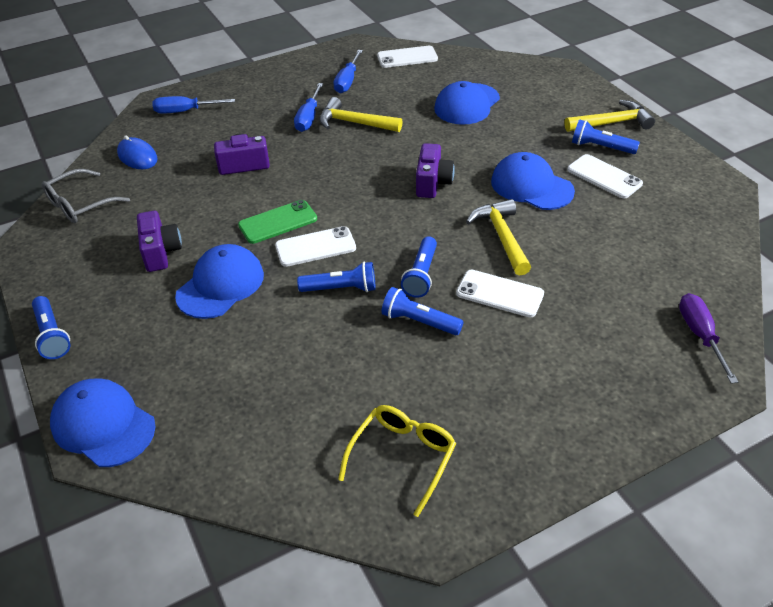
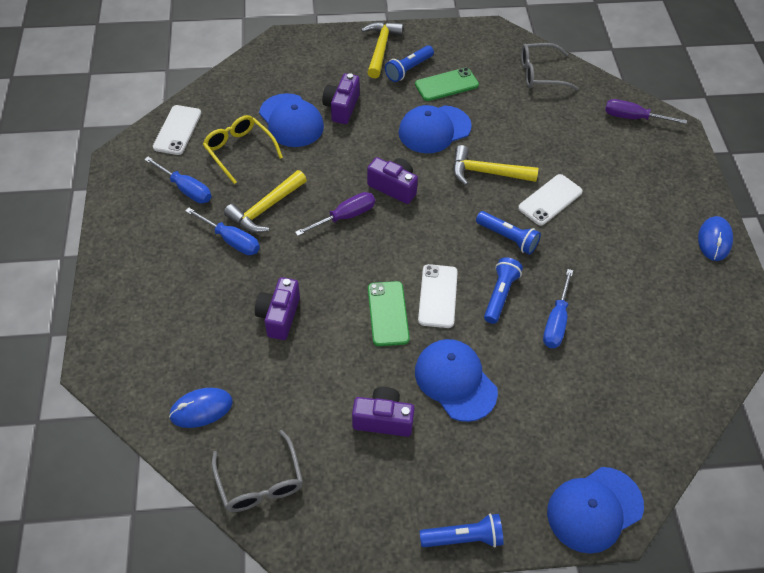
camera: 70 degrees left, 10 degrees up
blue screwdriver [153,96,235,114] -> blue screwdriver moved to [543,269,573,348]
yellow glasses [338,405,456,517] -> yellow glasses moved to [203,115,283,184]
blue flashlight [382,287,464,335] -> none
white phone [568,154,643,198] -> green phone [415,67,479,101]
none -> purple screwdriver [295,192,375,236]
none -> purple camera [322,73,360,124]
none -> grey glasses [521,43,578,90]
none -> blue mouse [698,216,733,261]

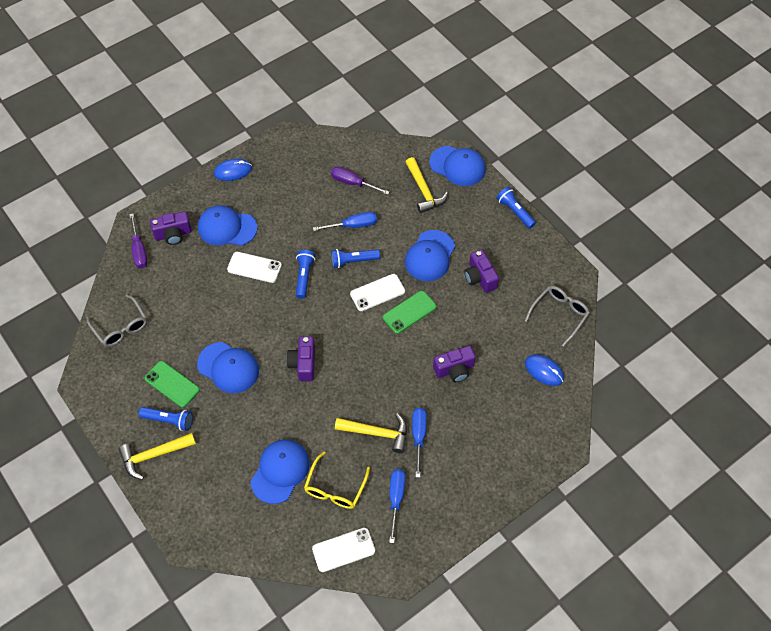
camera: 120 degrees left, 5 degrees up
purple screwdriver [295,192,375,236] -> purple screwdriver moved to [331,166,389,195]
purple camera [322,73,360,124] -> purple camera moved to [150,211,192,245]
yellow hammer [453,145,539,185] -> yellow hammer moved to [405,157,448,213]
none -> blue cap [198,205,258,246]

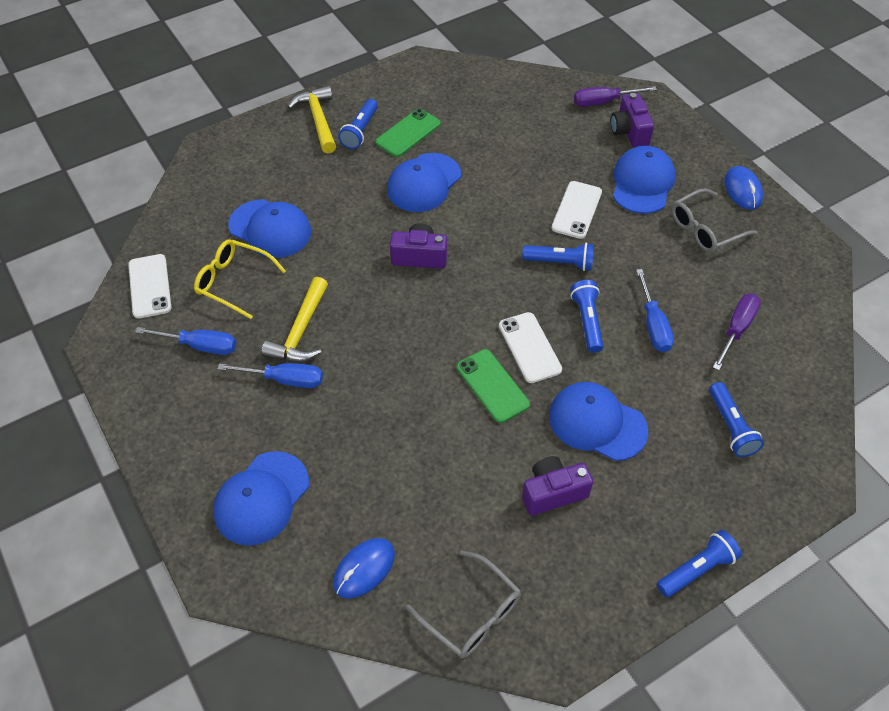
camera: 95 degrees right, 5 degrees down
grey glasses [86,294,147,347] -> grey glasses moved to [672,189,757,252]
yellow hammer [405,157,448,213] -> blue flashlight [709,382,764,457]
blue cap [429,146,486,186] -> blue cap moved to [213,451,309,546]
purple camera [433,346,476,382] -> none

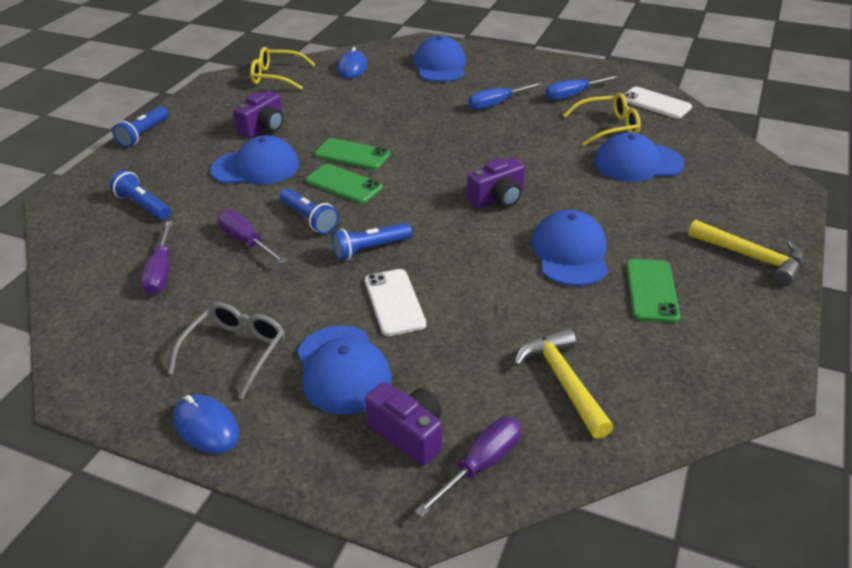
camera: 145 degrees right, 15 degrees down
yellow hammer [261,277,328,362] -> yellow hammer moved to [514,327,614,439]
blue flashlight [338,99,378,149] -> none
grey glasses [406,550,521,659] -> yellow glasses [250,47,315,90]
white phone [499,312,562,383] -> green phone [306,164,383,204]
blue screwdriver [636,269,674,352] -> purple screwdriver [217,210,288,264]

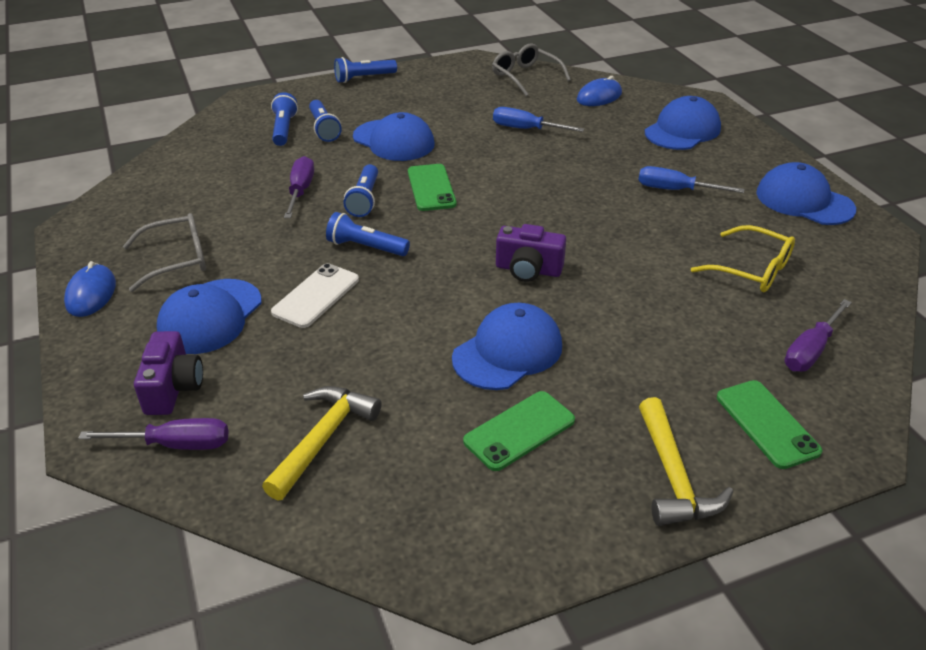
camera: 45 degrees right, 0 degrees up
purple screwdriver [141,221,173,295] -> purple screwdriver moved to [784,299,852,372]
purple camera [233,90,283,138] -> none
yellow glasses [250,47,315,90] -> grey glasses [492,43,571,96]
green phone [315,138,390,170] -> green phone moved to [717,380,822,469]
blue screwdriver [545,75,619,100] -> blue screwdriver moved to [493,107,584,132]
blue cap [595,132,685,182] -> blue cap moved to [756,162,856,225]
white phone [623,87,692,119] -> none
none -> blue flashlight [309,100,342,142]

